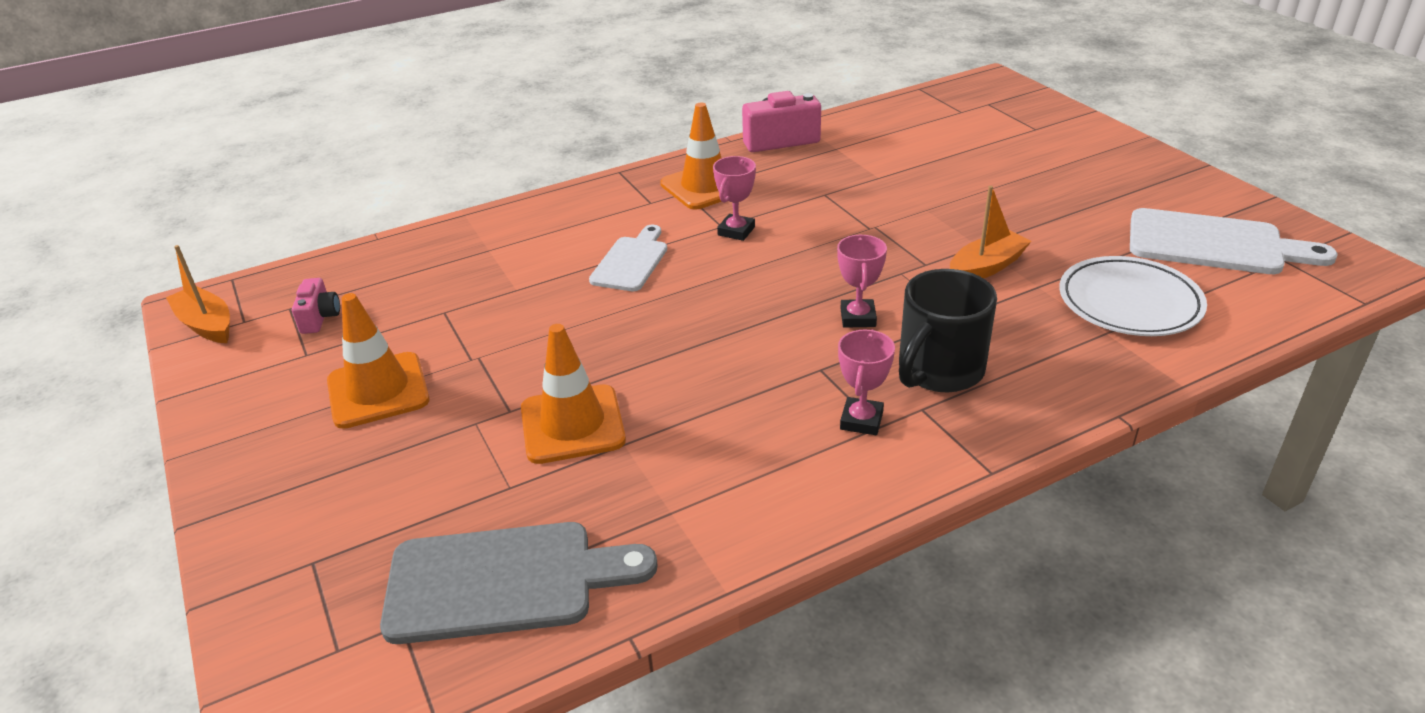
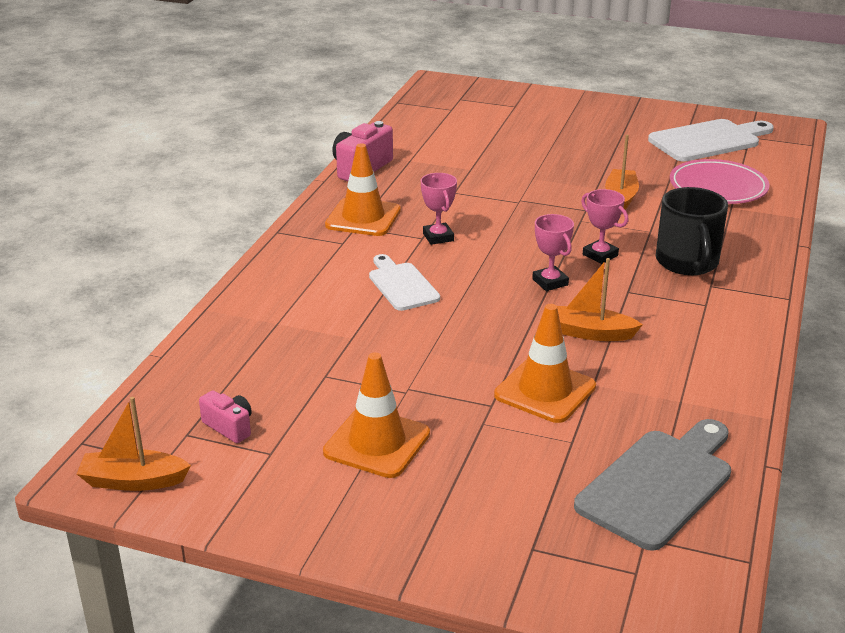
camera: 45 degrees left, 5 degrees down
pink trophy [838,330,895,435] -> pink trophy moved to [532,214,574,291]
white plate [1059,256,1207,336] -> pink plate [670,159,770,204]
none -> orange boat [557,258,643,341]

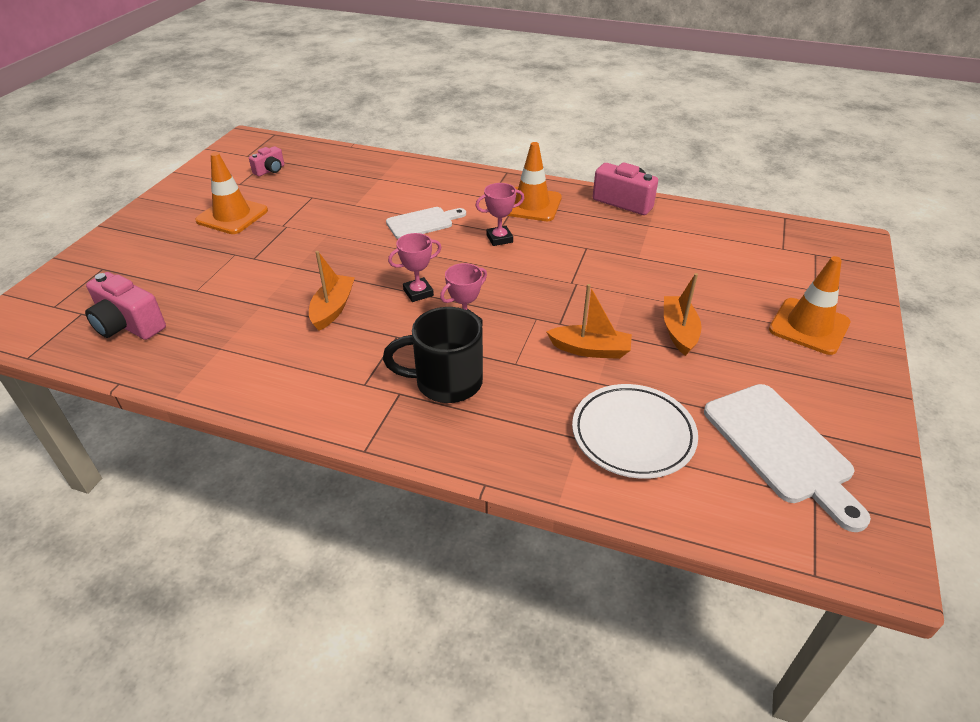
camera: 90 degrees right, 10 degrees up
orange boat [77,397,191,491] -> orange boat moved to [664,273,702,356]
orange traffic cone [494,304,596,423] -> orange traffic cone moved to [769,256,850,355]
grey cutting board [574,419,731,551] -> pink camera [85,272,166,340]
pink plate [670,159,770,204] -> white plate [572,384,698,479]

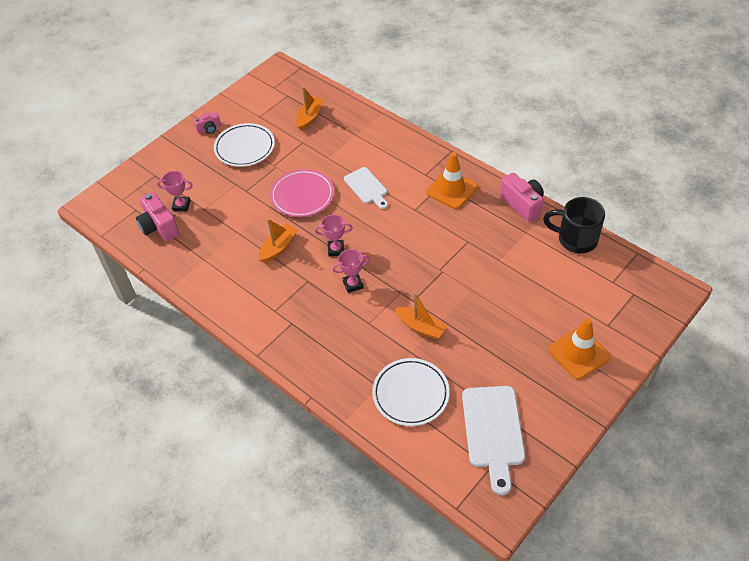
camera: 25 degrees right, 10 degrees up
orange traffic cone [195,152,268,234] -> white plate [214,123,275,167]
pink camera [249,146,284,176] -> pink camera moved to [193,112,221,134]
black mug [383,307,483,403] -> black mug moved to [543,197,605,253]
white cutting board [386,207,466,239] -> white cutting board turned 60 degrees clockwise [344,167,388,209]
pink trophy [475,183,524,246] -> pink trophy moved to [157,171,193,211]
orange boat [664,273,702,356] -> orange boat moved to [296,87,324,131]
none -> pink plate [270,169,334,217]

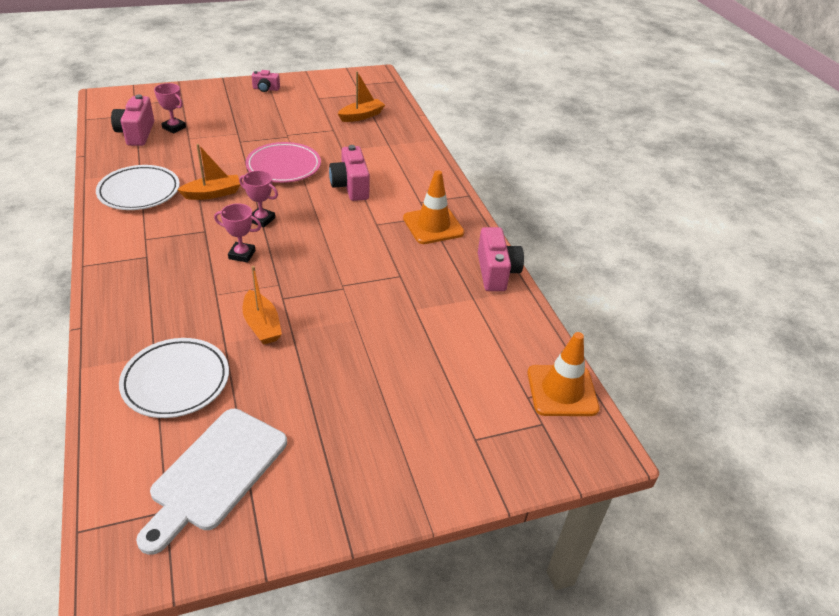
camera: 25 degrees right, 10 degrees down
white plate [214,123,275,167] -> white plate moved to [96,165,180,210]
white cutting board [344,167,388,209] -> pink camera [329,145,370,201]
black mug [543,197,605,253] -> none
orange traffic cone [548,318,611,380] -> orange traffic cone moved to [527,332,599,416]

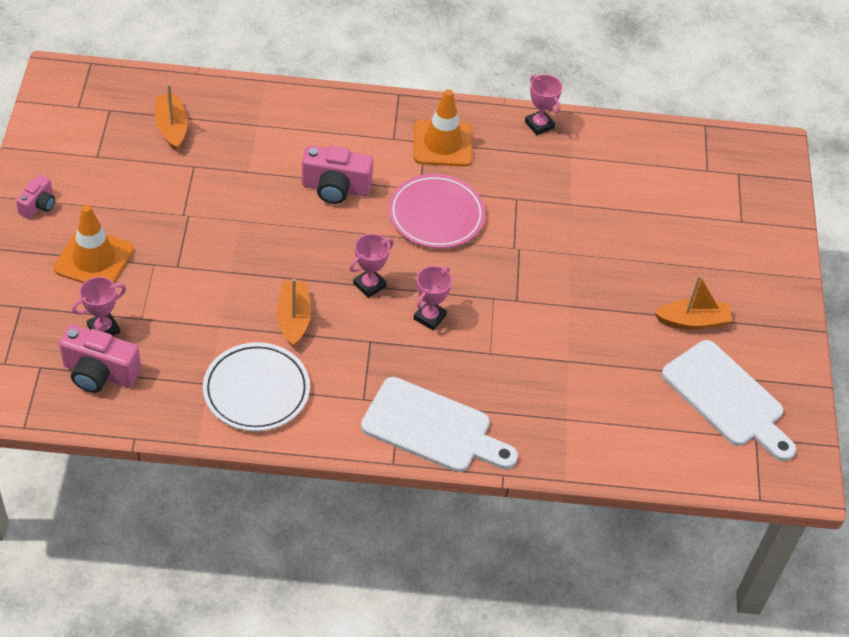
camera: 70 degrees left, 10 degrees up
white plate [119,338,229,418] -> none
orange boat [243,266,282,345] -> orange boat moved to [655,275,733,330]
pink plate [246,142,321,183] -> pink plate moved to [389,174,485,248]
pink camera [478,227,524,291] -> pink trophy [525,74,563,135]
orange traffic cone [527,332,599,416] -> orange traffic cone moved to [54,205,134,283]
none -> white cutting board [361,377,518,472]

